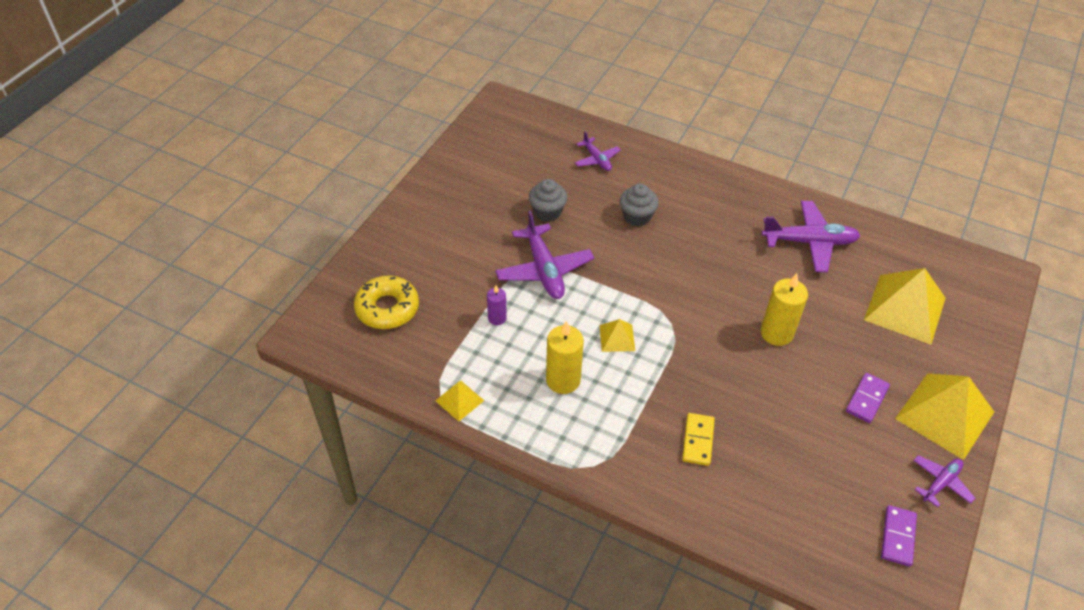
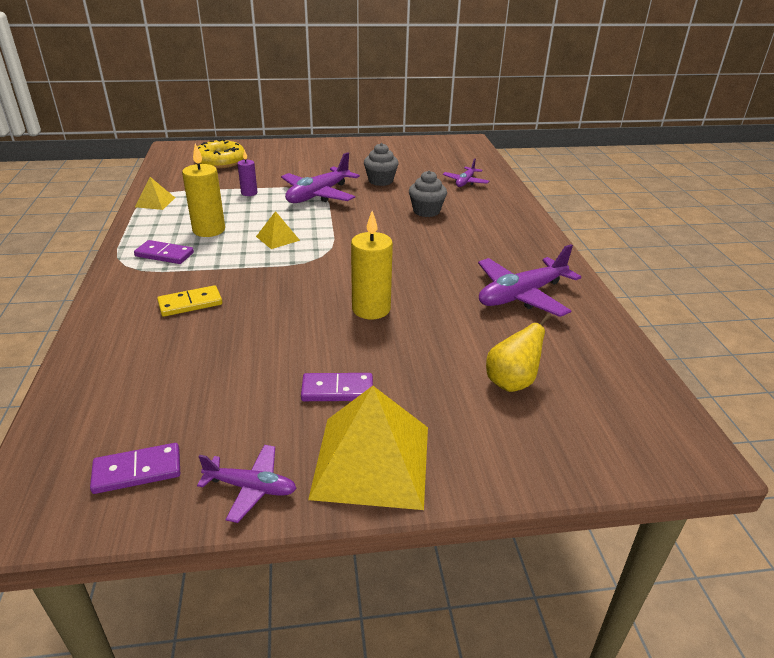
camera: 55 degrees right, 15 degrees down
purple plane [761,201,861,272] -> purple plane turned 90 degrees clockwise [478,244,581,317]
yellow pyramid [864,268,945,345] -> yellow pear [486,313,552,392]
none -> purple domino [134,240,194,264]

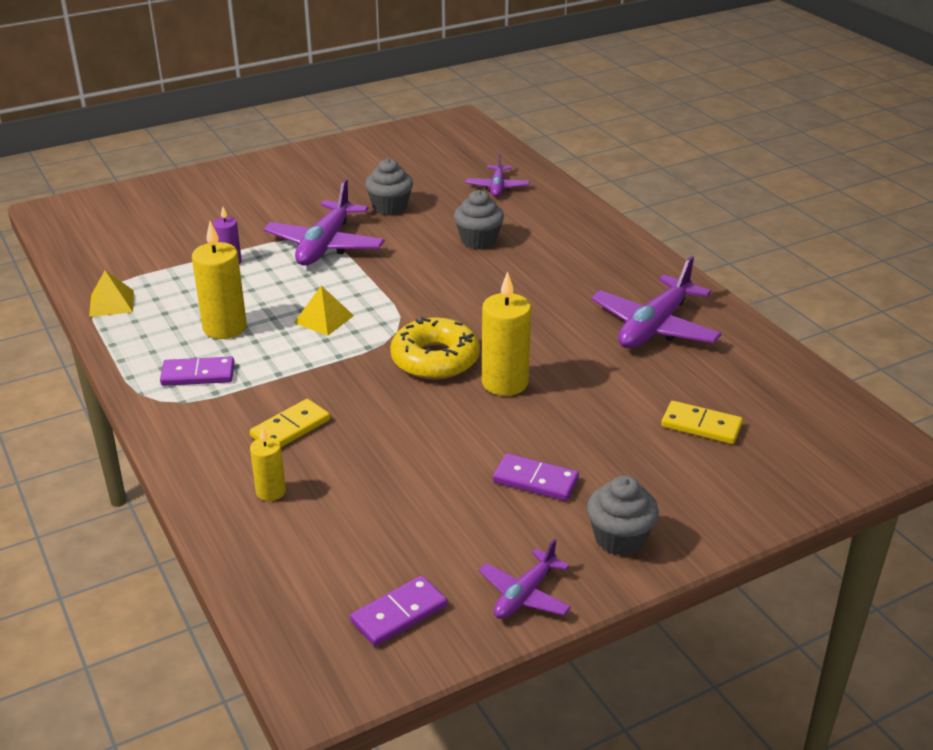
camera: 20 degrees left, 0 degrees up
purple plane [197,445,297,523] -> purple plane turned 135 degrees clockwise [479,539,571,619]
yellow donut [198,139,244,169] -> yellow donut moved to [390,317,480,380]
purple domino [301,373,373,401] -> purple domino turned 45 degrees clockwise [493,453,579,501]
yellow pyramid [308,386,428,510] -> grey cupcake [587,475,659,556]
yellow pear [486,313,552,392] -> yellow domino [661,401,743,444]
none -> yellow candle [250,428,286,501]

